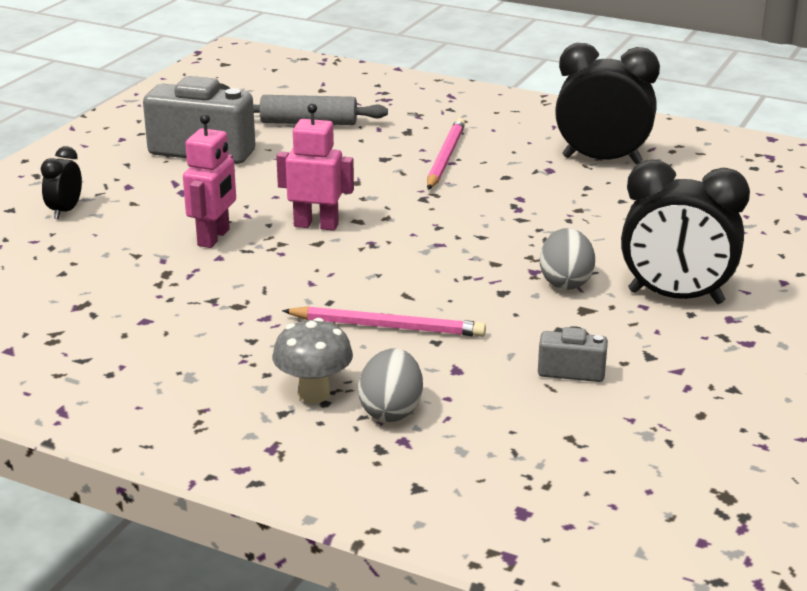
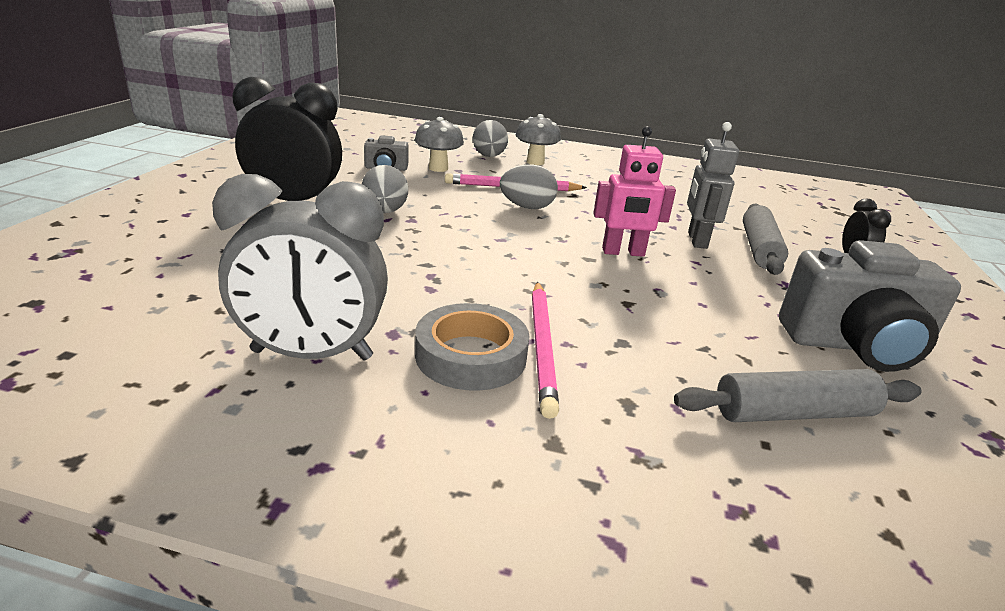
camera: 165 degrees right, 0 degrees up
pink robot [183,114,236,248] -> grey robot [687,122,739,249]
black clock [555,43,660,164] -> grey clock [212,174,388,361]
none -> grey mushroom [415,117,464,172]
none -> grey tape [415,303,530,391]
none -> grey egg [500,164,558,209]
none -> grey rolling pin [743,204,788,275]

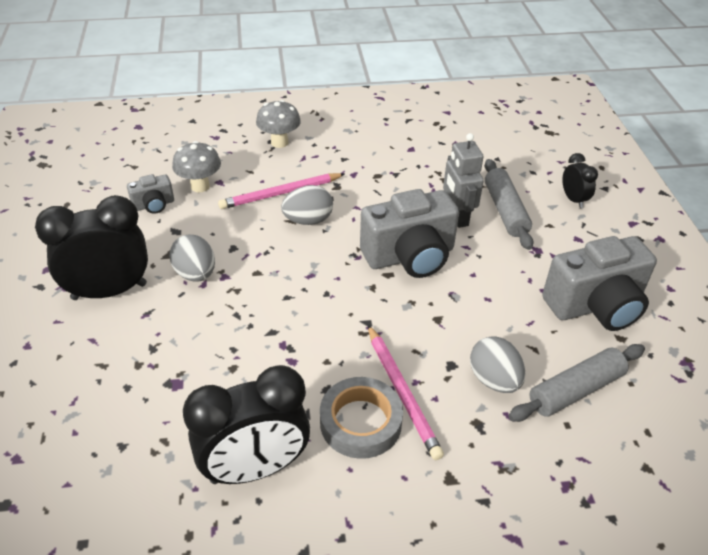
camera: 20 degrees left, 15 degrees up
grey clock [212,174,388,361] -> black clock [183,365,310,484]
grey egg [473,120,508,157] -> grey egg moved to [470,336,525,393]
pink robot [593,126,676,257] -> grey camera [360,189,459,278]

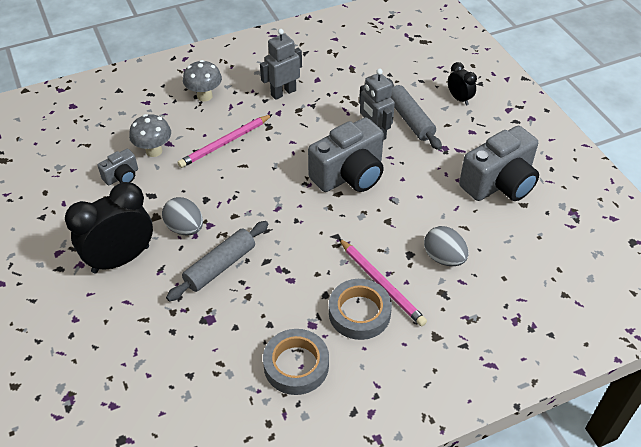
camera: 15 degrees left, 5 degrees up
black clock [183,365,310,484] -> grey tape [263,329,329,395]
grey egg [281,185,333,225] -> none
grey rolling pin [509,344,645,422] -> grey rolling pin moved to [166,221,269,301]
none -> grey robot [260,29,302,100]

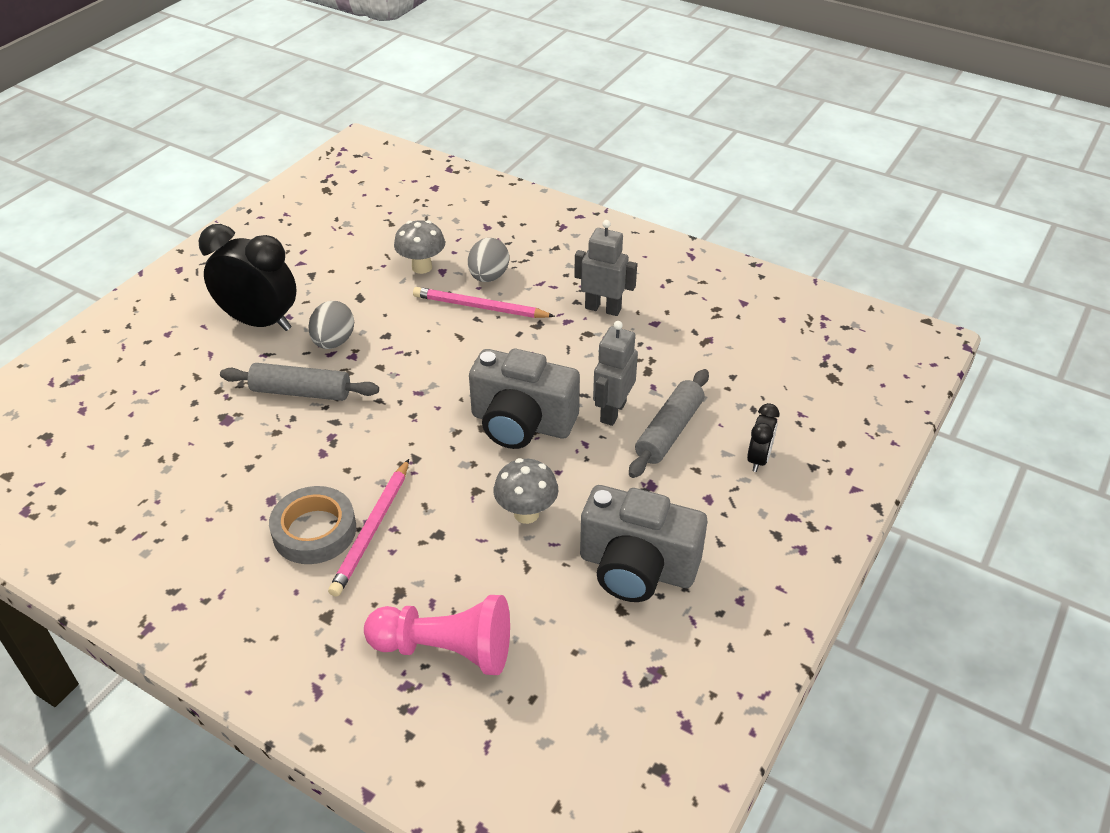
camera: 55 degrees right, 5 degrees down
grey camera [98,149,138,185] -> none
grey mushroom [183,60,222,102] -> grey mushroom moved to [494,458,558,524]
grey tape [263,329,329,395] -> none
grey egg [424,226,469,266] -> grey egg moved to [468,238,509,282]
none -> pink pawn [364,595,510,675]

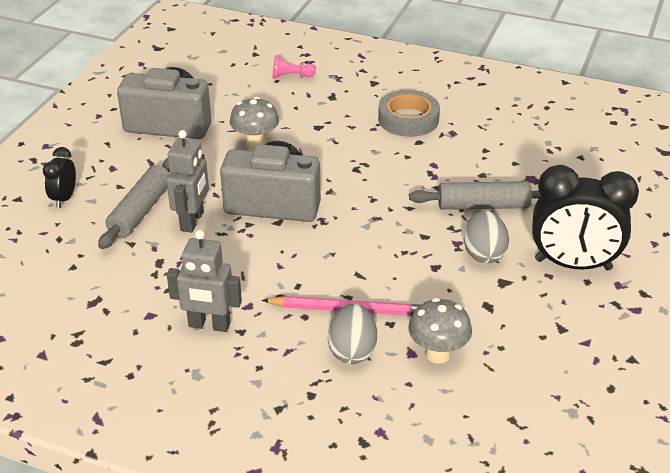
camera: 170 degrees right, 5 degrees down
pink pencil [328,459,409,597] -> none
pink pawn [364,595,510,675] -> pink pawn [273,55,316,78], size x0.48

